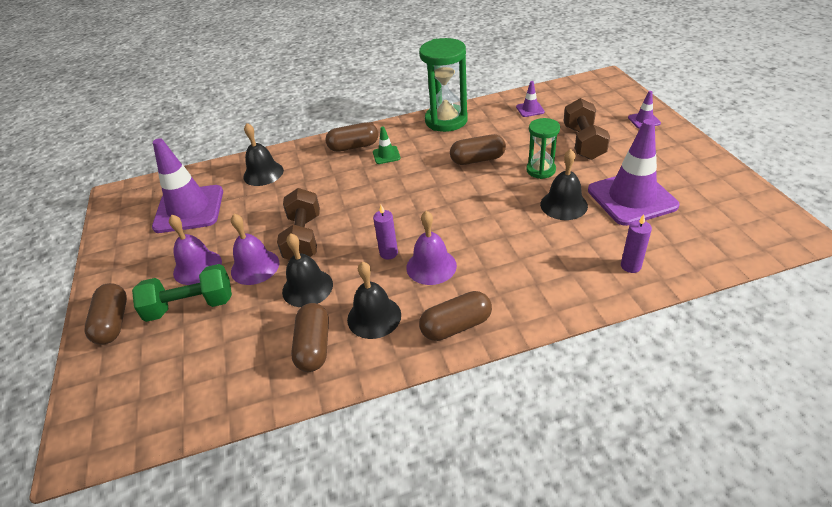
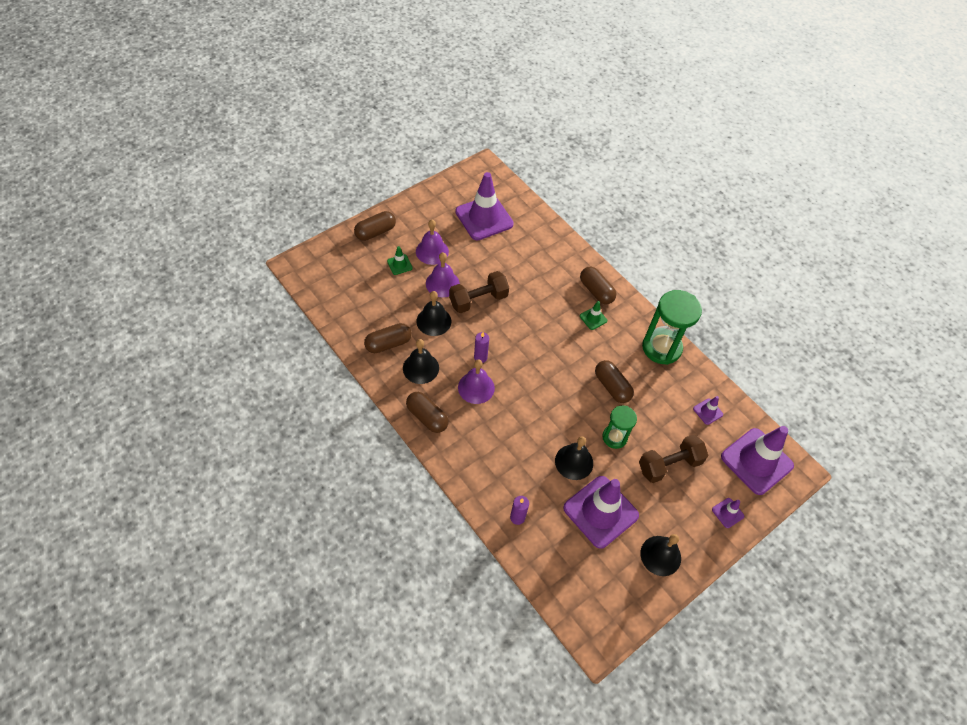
camera: 60 degrees right, 15 degrees up
green dumbbell [132,264,232,322] -> green traffic cone [387,246,413,275]
black bell [243,123,284,186] -> black bell moved to [640,534,681,576]
none -> purple traffic cone [721,426,794,495]

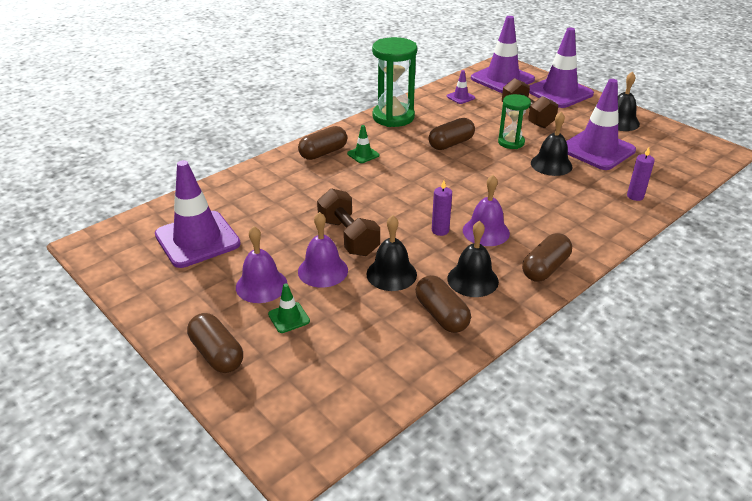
camera: 90 degrees left, 20 degrees down
purple traffic cone [712,498,744,528] -> purple traffic cone [529,27,594,108], size x2.32

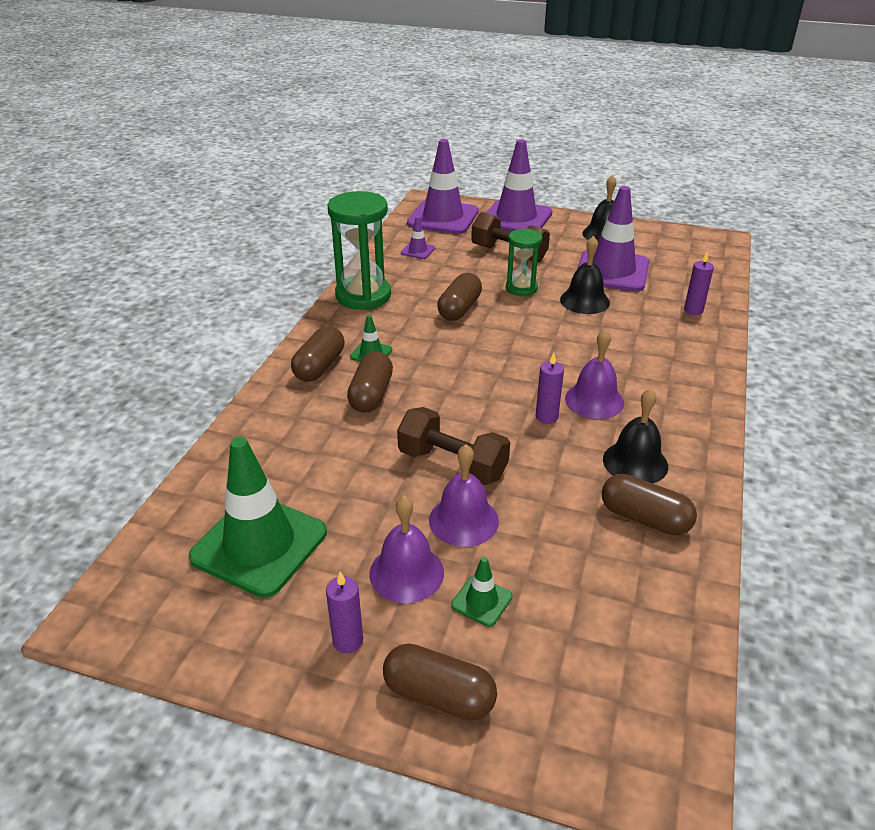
camera: 30 degrees left, 0 degrees up
purple traffic cone [155,160,241,268] -> green traffic cone [189,437,327,598]
black bell [366,215,417,291] -> none
brown capsule [522,233,572,282] -> brown capsule moved to [347,352,393,413]
none -> purple candle [326,572,363,653]

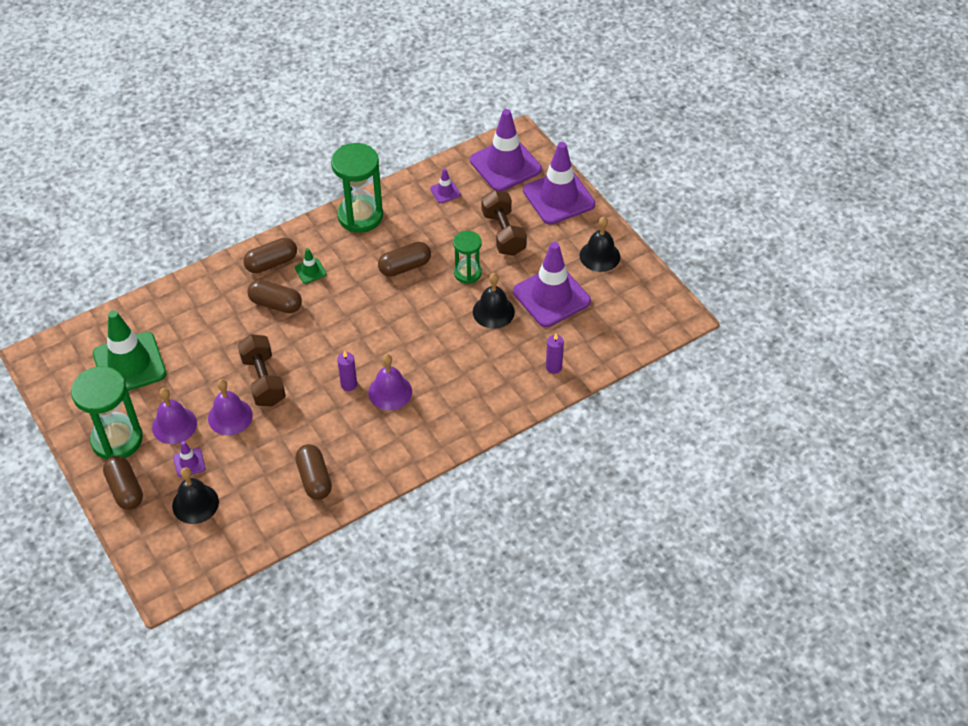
camera: 40 degrees right, 15 degrees up
purple candle [326,572,363,653] -> green hourglass [71,366,143,460]
brown capsule [347,352,393,413] -> brown capsule turned 60 degrees clockwise [248,280,302,313]
green traffic cone [451,557,513,627] -> purple traffic cone [173,441,206,477]
black bell [603,388,668,483] -> black bell moved to [172,467,219,524]

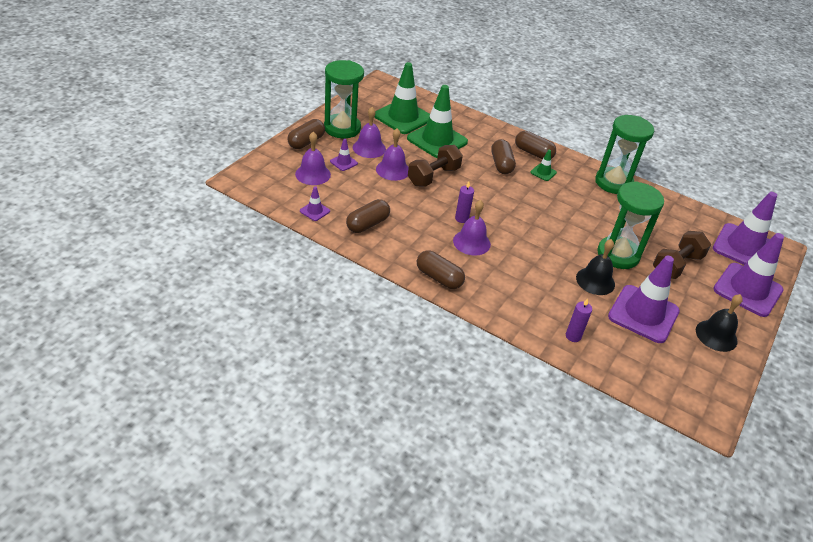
camera: 60 degrees right, 10 degrees down
black bell [172,467,219,524] -> purple bell [295,132,331,185]
brown capsule [378,242,431,277] -> brown capsule moved to [417,250,465,289]
purple traffic cone [430,168,461,203] -> purple traffic cone moved to [300,186,330,221]
green hourglass [453,231,482,284] -> green hourglass [597,181,664,269], size x1.70
none -> green traffic cone [407,85,468,158]

